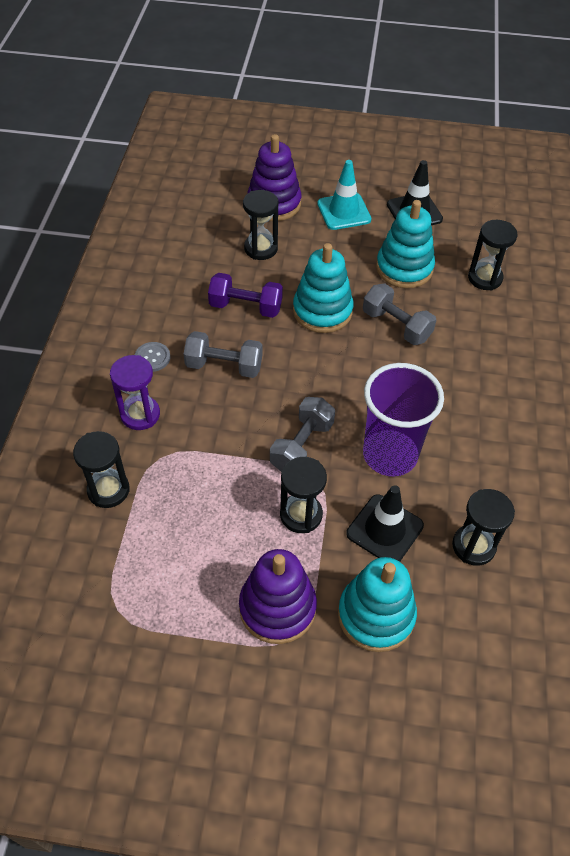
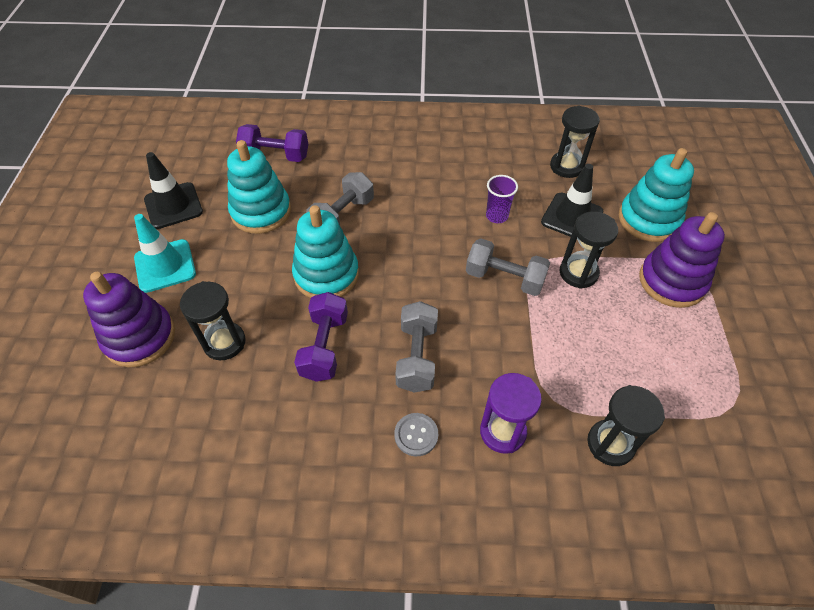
camera: 95 degrees left, 0 degrees up
purple cup [363,363,444,476] -> purple cup [486,175,518,223], size x0.46
black hourglass [468,220,517,290] -> purple dumbbell [236,124,308,162]

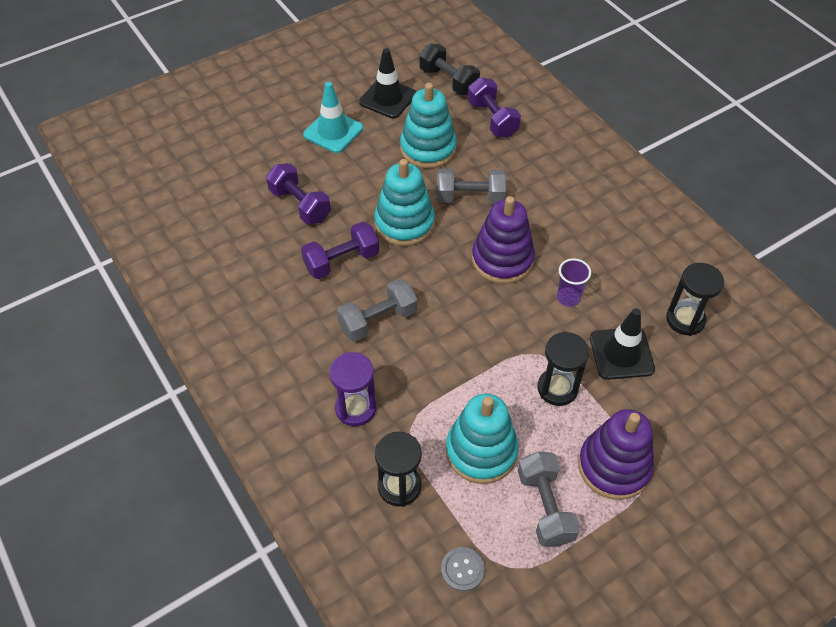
camera: 55 degrees right, 0 degrees up
purple stacking toy [83,272,175,368] -> purple stacking toy moved to [472,196,535,284]
black hourglass [180,281,246,360] -> purple dumbbell [266,163,331,225]
grey button [394,413,438,456] -> grey button moved to [441,547,485,592]
grey dumbbell [466,238,550,296] -> grey dumbbell moved to [518,452,580,547]
turquoise stacking toy [619,148,694,242] -> turquoise stacking toy moved to [446,394,519,484]
none -> black dumbbell [419,44,480,95]

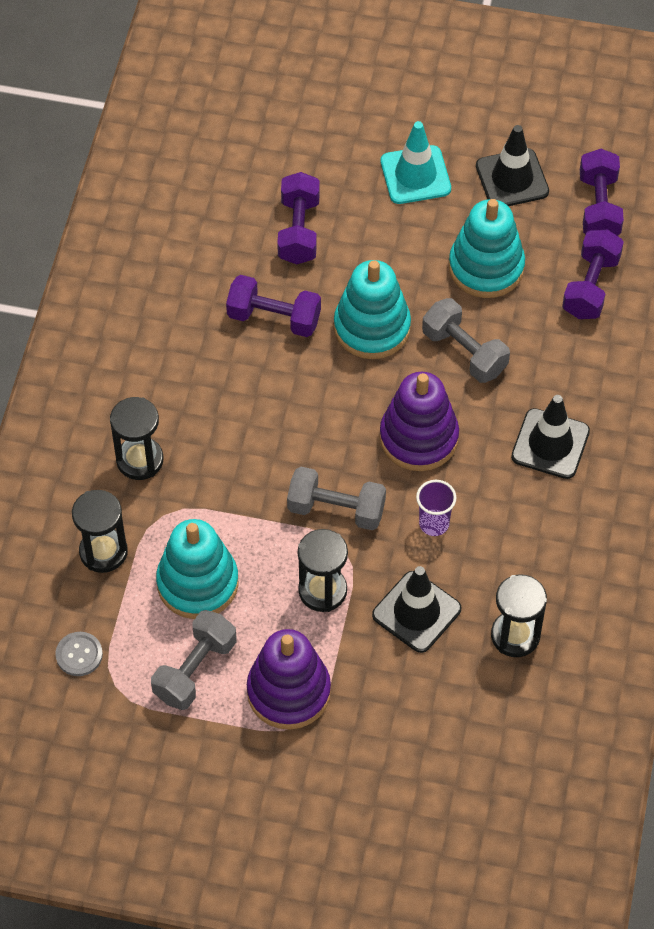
camera: 45 degrees right, 5 degrees up
purple hourglass [329,352,376,426] -> black hourglass [110,397,163,480]
grey dumbbell [337,279,417,342] -> grey dumbbell moved to [287,467,386,531]
black dumbbell [419,44,480,95] -> purple dumbbell [580,149,624,236]
none -> black traffic cone [511,395,590,479]

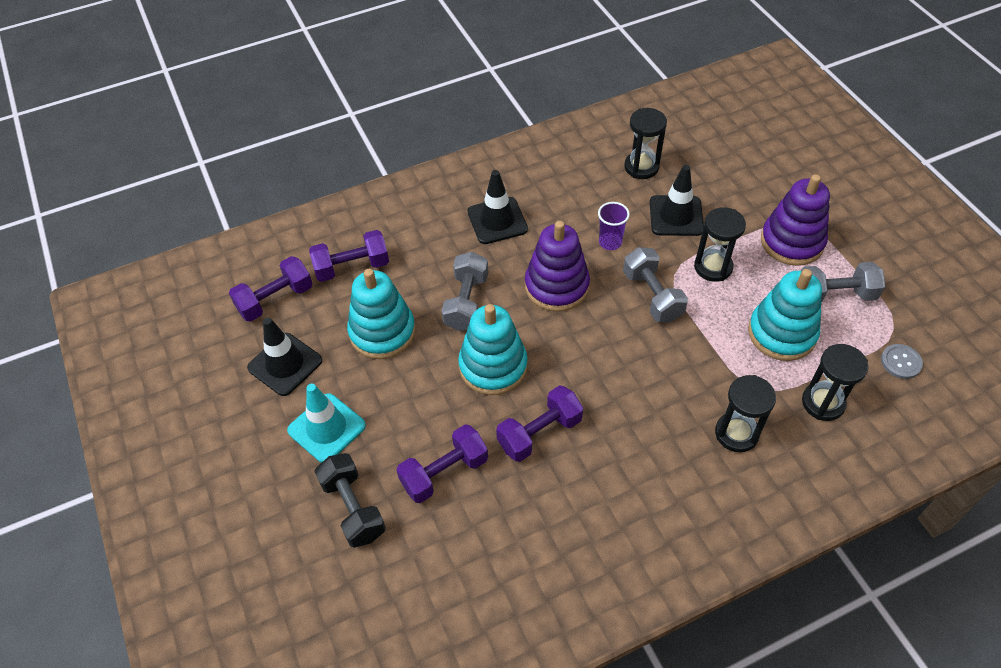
camera: 125 degrees left, 5 degrees down
purple dumbbell [226,275,321,337] -> purple dumbbell turned 75 degrees clockwise [496,385,583,462]
none -> black dumbbell [314,453,386,548]

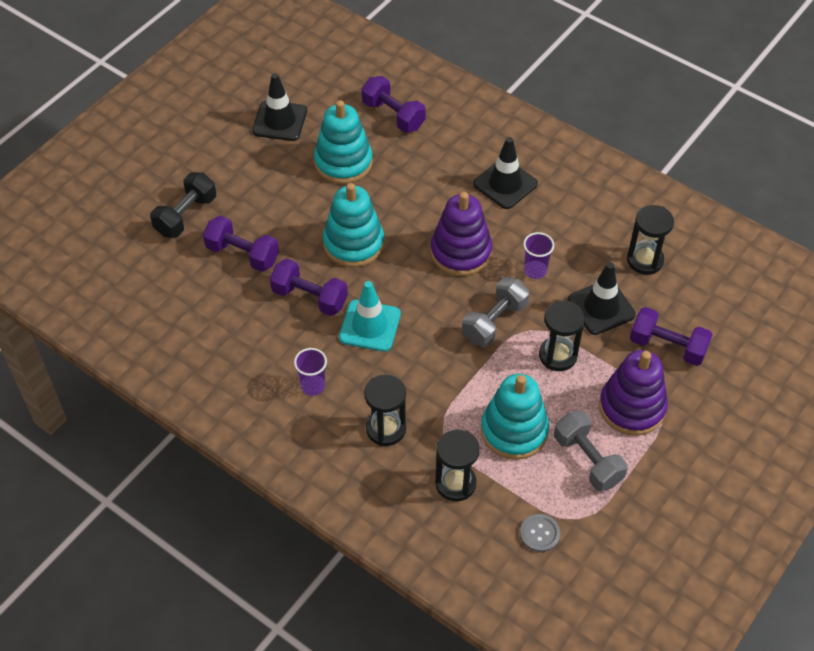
camera: 60 degrees right, 0 degrees up
purple dumbbell [229,256,312,322] -> purple dumbbell moved to [630,307,713,366]
turquoise traffic cone [287,384,366,463] -> turquoise traffic cone moved to [339,281,401,352]
grey dumbbell [442,252,488,331] -> none
none -> purple cup [294,348,327,396]

